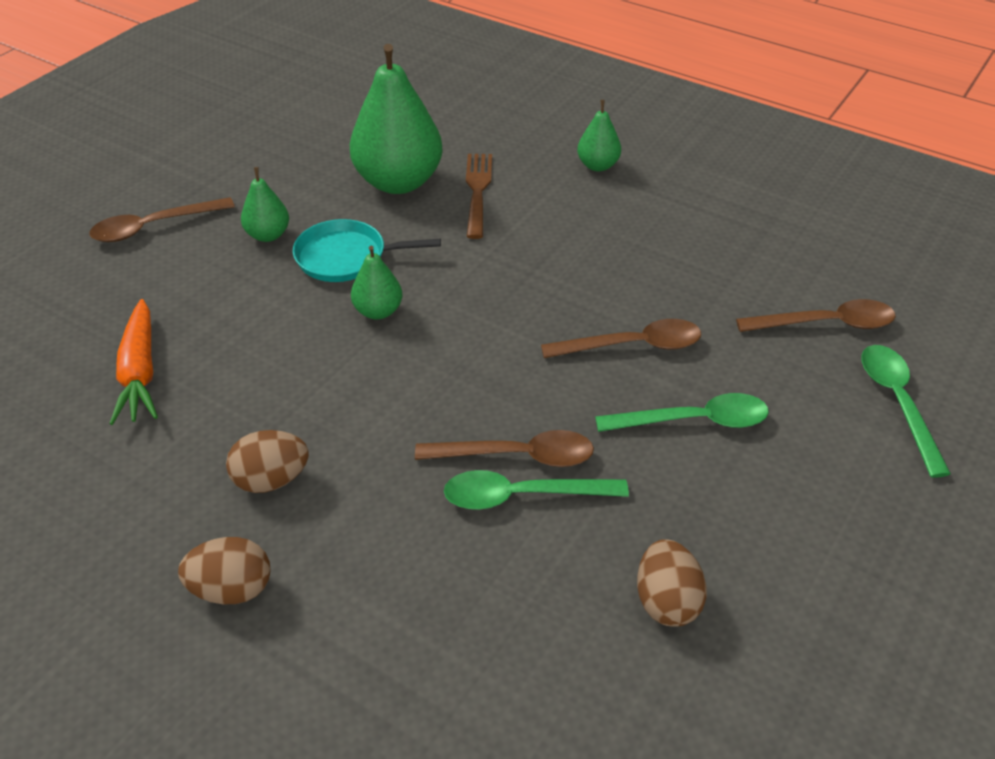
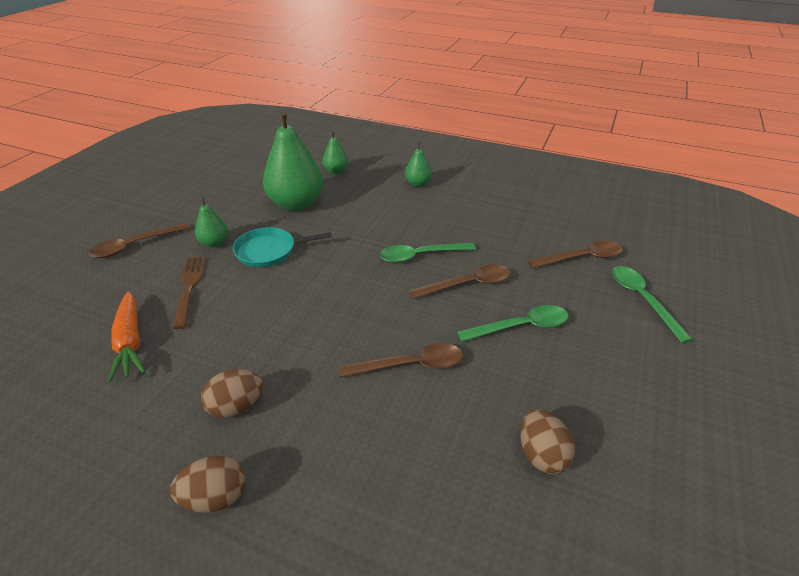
camera: 10 degrees left, 5 degrees down
green pear [351,246,402,319] -> green pear moved to [322,131,348,174]
green spoon [444,470,629,510] -> green spoon moved to [380,242,476,263]
brown fork [466,154,492,239] -> brown fork moved to [173,256,206,329]

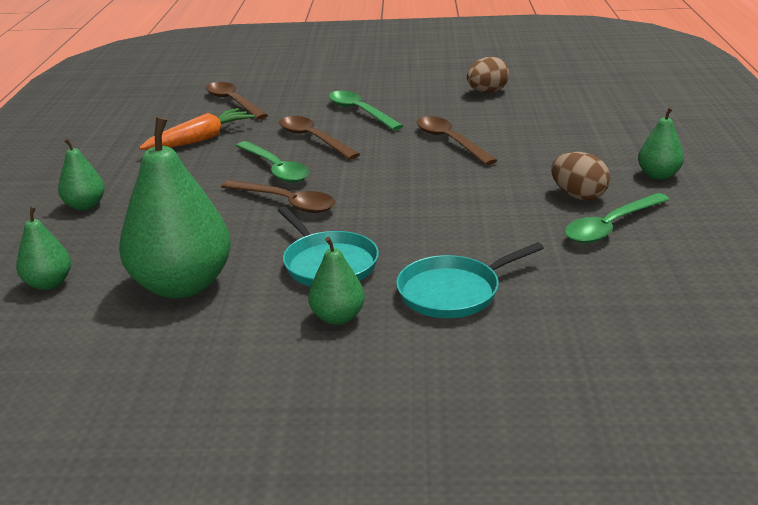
camera: 110 degrees left, 10 degrees down
brown spoon [88,223,190,258] -> brown spoon moved to [221,180,335,213]
orange carrot [108,291,146,382] -> orange carrot moved to [139,108,255,150]
brown egg [170,456,245,513] -> green pear [638,107,684,180]
brown fork [173,256,206,329] -> turquoise pan [396,242,544,318]
green spoon [612,266,693,343] -> green spoon moved to [565,193,670,243]

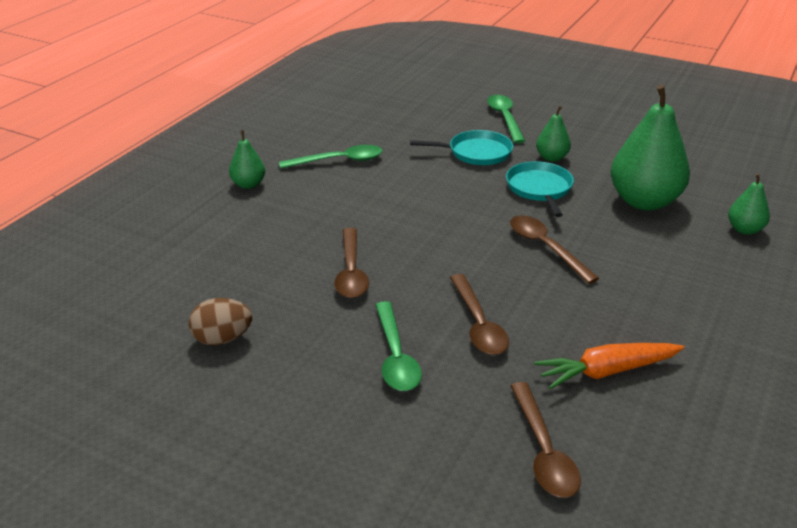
camera: 155 degrees left, 5 degrees up
green pear [58,138,105,210] -> none
green spoon [236,141,309,183] -> green spoon moved to [487,95,525,143]
brown egg [551,152,610,200] -> none

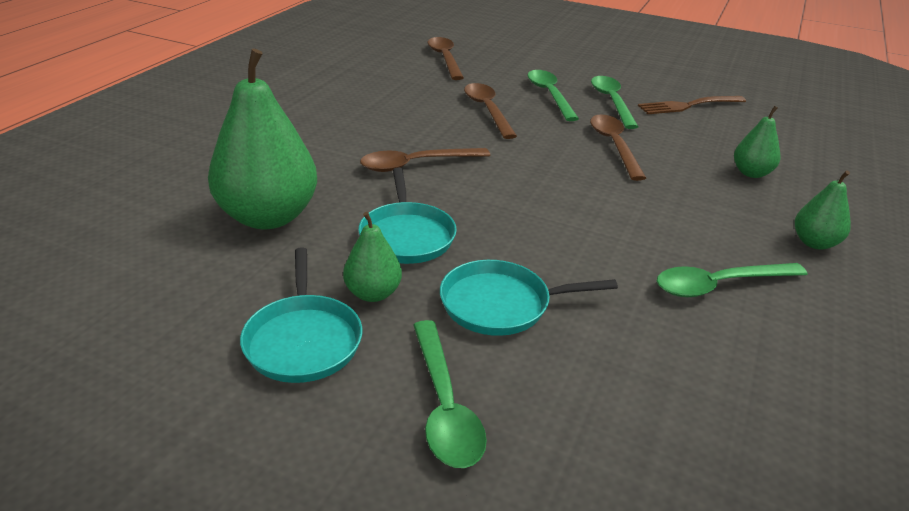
camera: 175 degrees right, 0 degrees up
brown egg [189,298,252,345] -> brown fork [638,96,746,114]
brown spoon [510,216,599,284] -> brown spoon turned 105 degrees clockwise [360,148,490,172]
orange carrot [534,343,684,389] -> none
green pear [728,173,770,235] -> green pear moved to [734,106,780,178]
none -> turquoise pan [240,247,362,383]
none -> green spoon [591,76,638,129]

